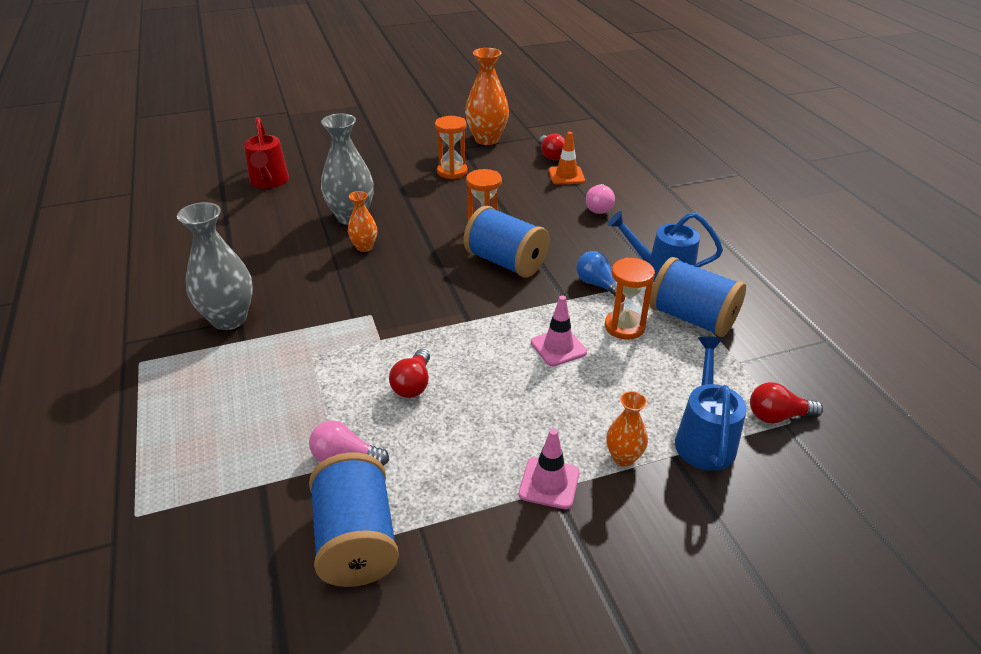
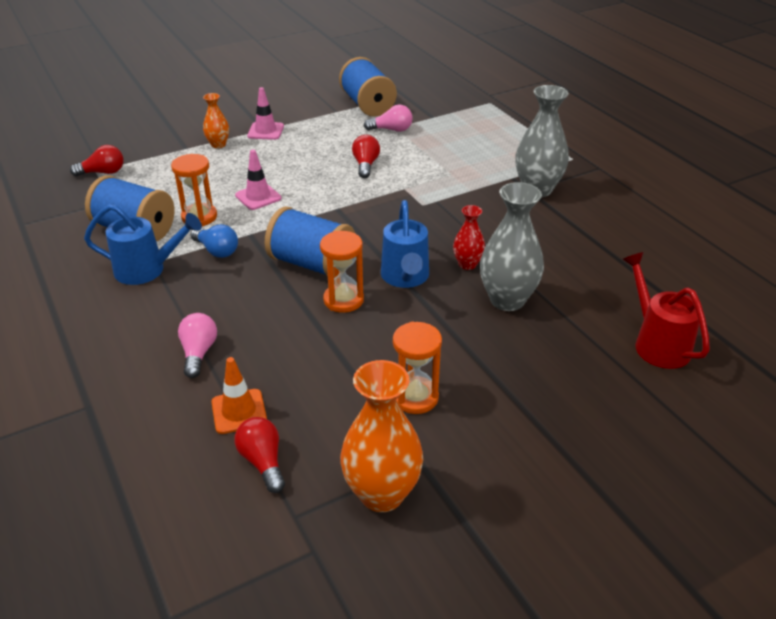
camera: 170 degrees right, 0 degrees up
orange vase [348,191,377,252] -> red vase [453,205,485,270]
blue watering can [675,336,747,471] -> blue watering can moved to [381,200,429,288]

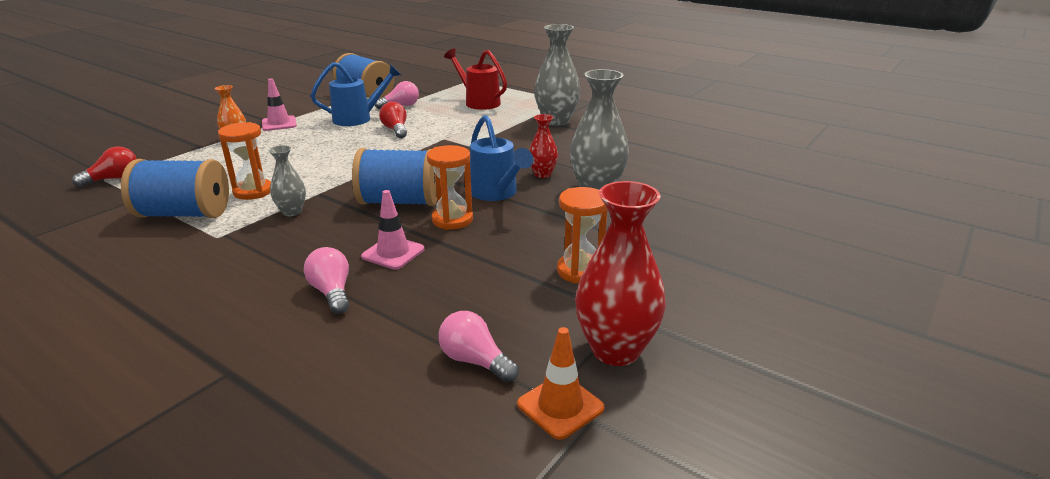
camera: 25 degrees left, 10 degrees down
blue watering can [84,204,202,285] -> blue watering can moved to [311,62,401,126]
blue light bulb [191,224,238,258] -> grey vase [268,145,306,216]
orange traffic cone [211,357,267,434] -> orange traffic cone moved to [517,327,605,440]
pink traffic cone [235,150,282,210] -> pink traffic cone moved to [361,190,424,269]
red light bulb [235,417,285,493] -> pink light bulb [438,311,519,383]
orange vase [340,360,423,512] -> red vase [575,181,666,366]
red watering can [622,252,710,369] -> red watering can moved to [444,49,507,110]

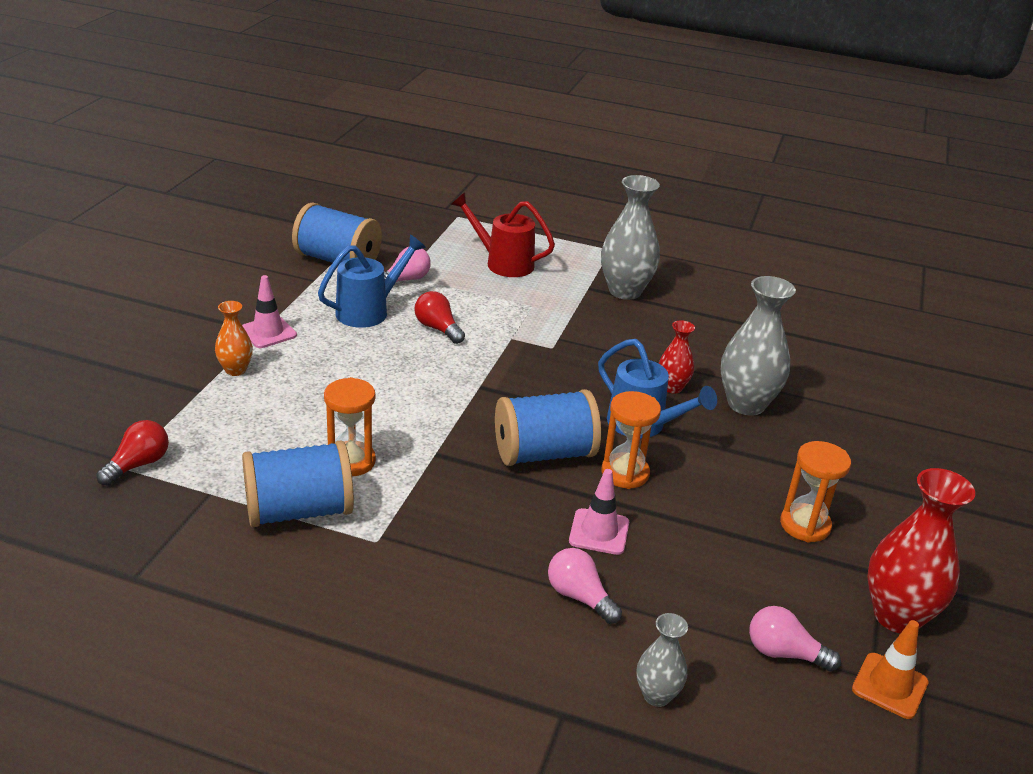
camera: 20 degrees left, 5 degrees up
grey vase [268,145,306,216] -> grey vase moved to [636,613,688,707]

